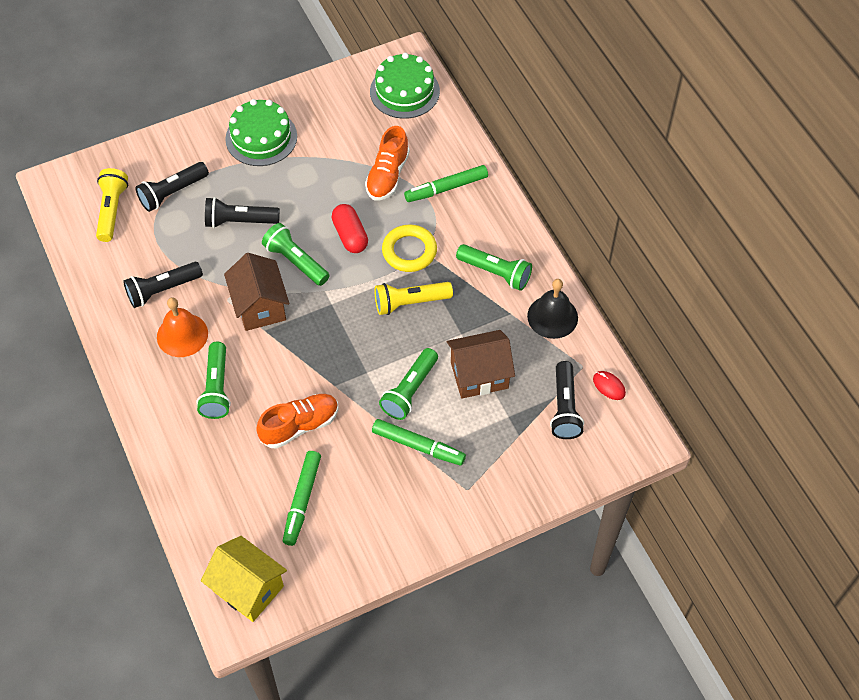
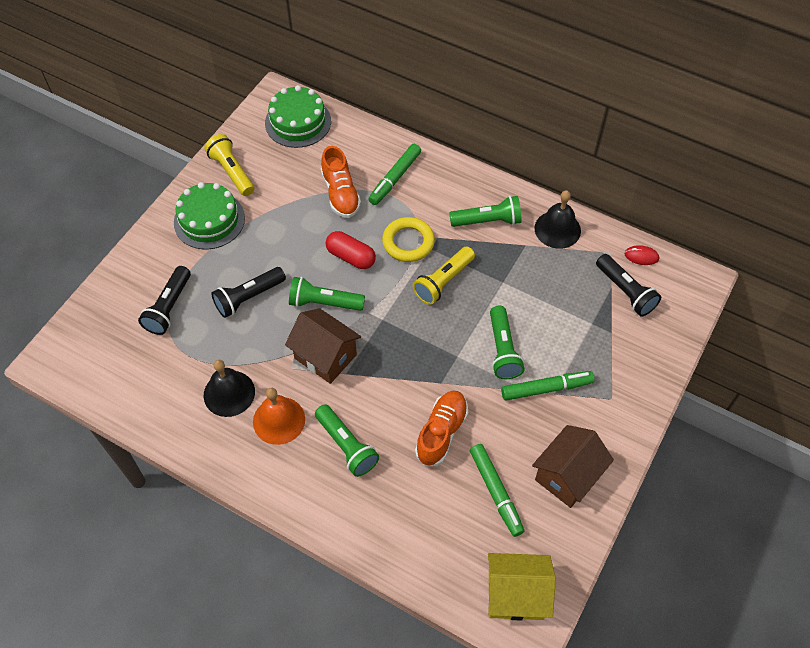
camera: 35 degrees left, 0 degrees up
yellow flashlight [96,168,128,242] -> yellow flashlight moved to [204,134,254,196]
black flashlight [123,262,203,308] -> black bell [204,360,255,417]
brown house [447,330,515,399] -> brown house moved to [532,425,614,508]

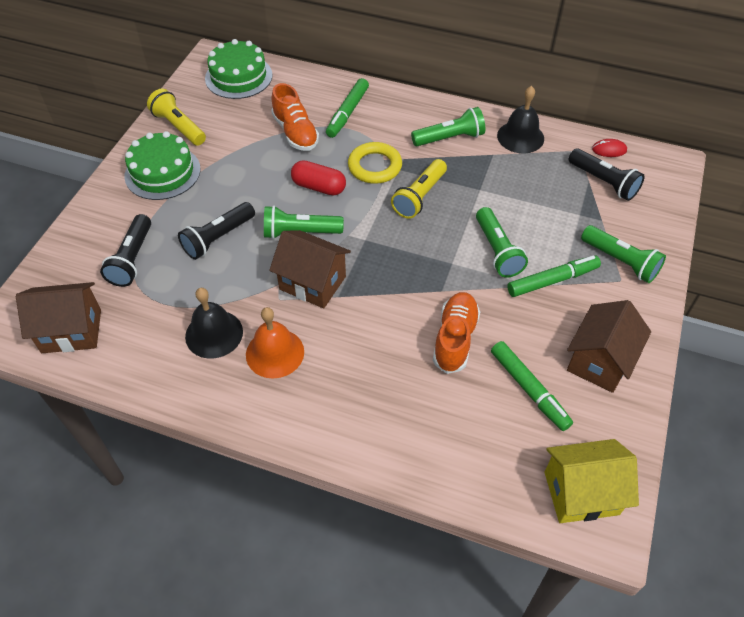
camera: 10 degrees left, 5 degrees down
green flashlight [315,404,379,477] -> green flashlight moved to [581,225,666,283]
none -> brown house [16,282,101,353]

